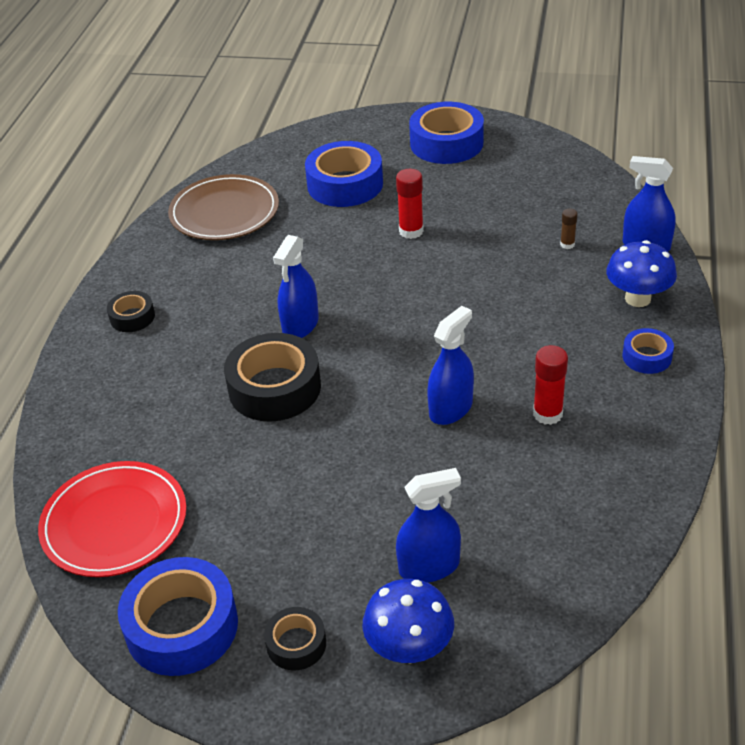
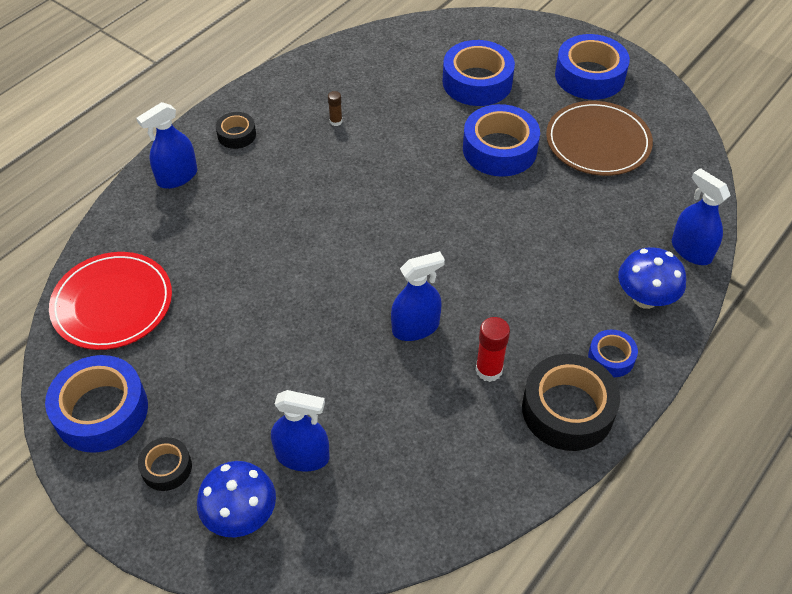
camera: 25 degrees right, 10 degrees up
brown plate [168,174,279,240] -> brown plate moved to [546,101,653,176]
black tape [224,333,321,422] -> black tape moved to [522,354,620,451]
blue spray bottle [273,235,319,338] -> blue spray bottle moved to [136,102,197,189]
red glue stick [396,169,424,239] -> blue tape [463,104,540,177]
brown glue stick [560,209,578,249] -> brown glue stick moved to [328,91,342,126]

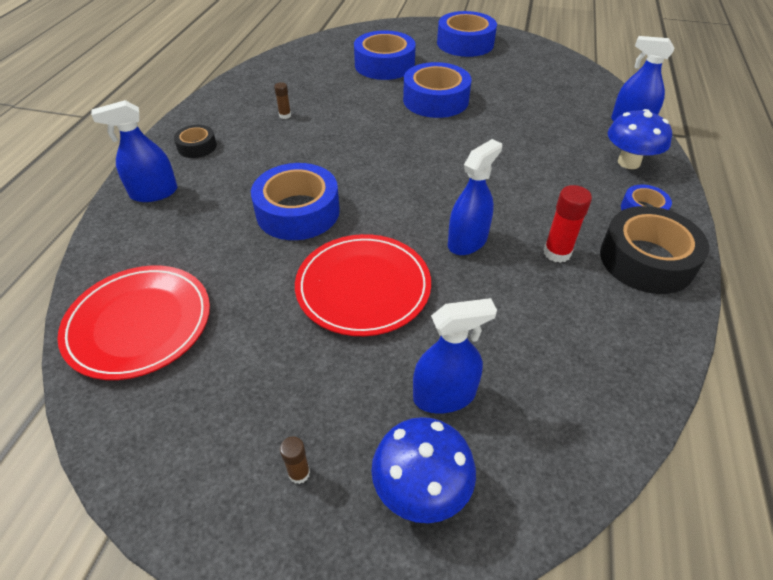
camera: 25 degrees left, 5 degrees down
blue tape [45,355,148,453] -> blue tape moved to [251,163,340,240]
blue spray bottle [136,102,197,189] -> blue spray bottle turned 45 degrees clockwise [91,100,178,202]
black tape [138,437,192,491] -> brown glue stick [280,437,310,484]
brown plate [546,101,653,176] -> none
none -> red plate [295,234,431,336]

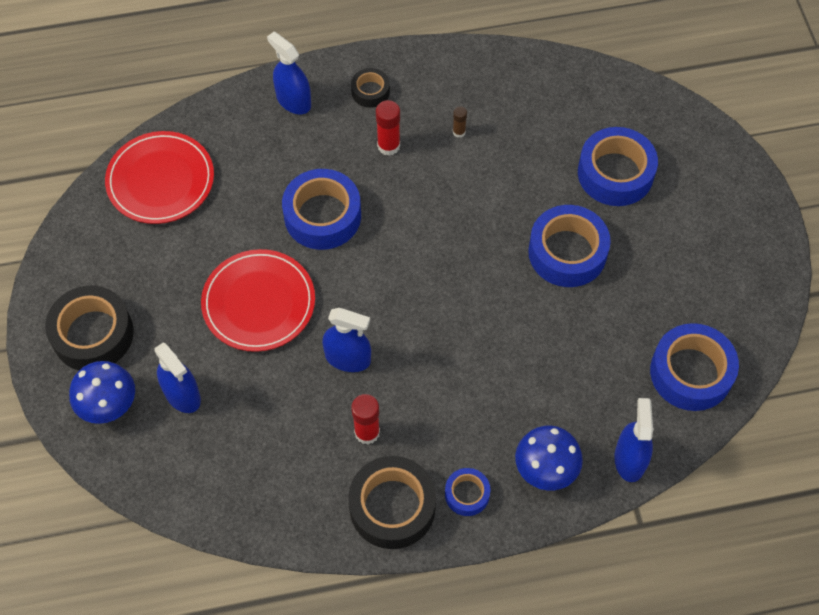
camera: 65 degrees right, 15 degrees up
brown glue stick [280,437,310,484] -> black tape [45,286,134,370]
blue tape [437,11,497,57] -> blue tape moved to [650,323,739,411]
none -> red glue stick [376,100,400,156]

